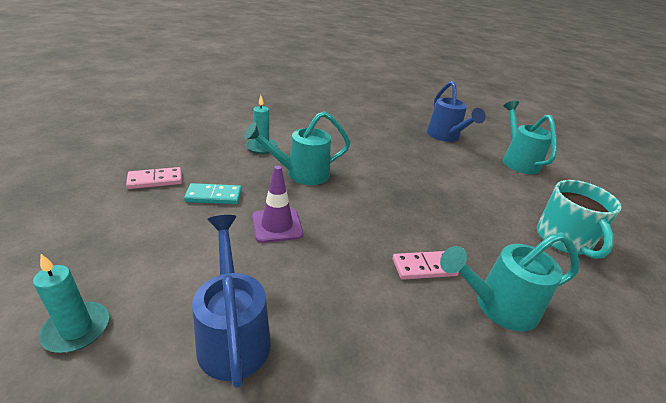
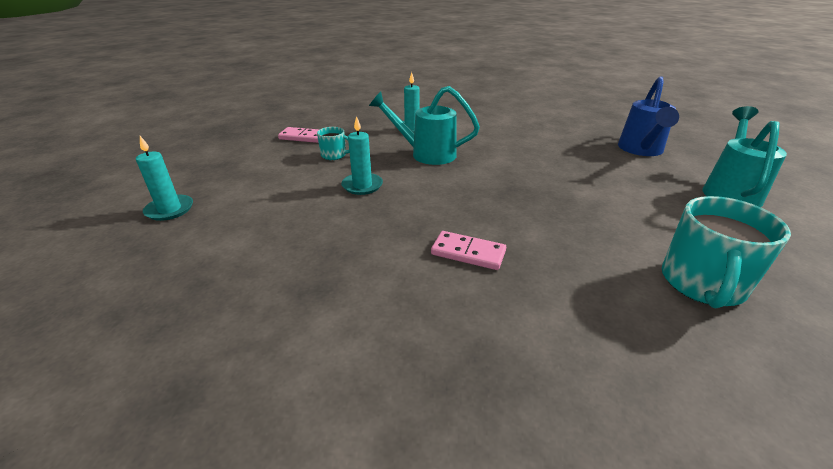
camera: 35 degrees right, 0 degrees up
turquoise domino [184,183,242,204] -> turquoise mug [317,127,349,160]
blue watering can [192,215,271,388] -> none
purple traffic cone [252,165,303,243] -> turquoise candle [341,116,383,195]
turquoise watering can [440,232,580,332] -> none

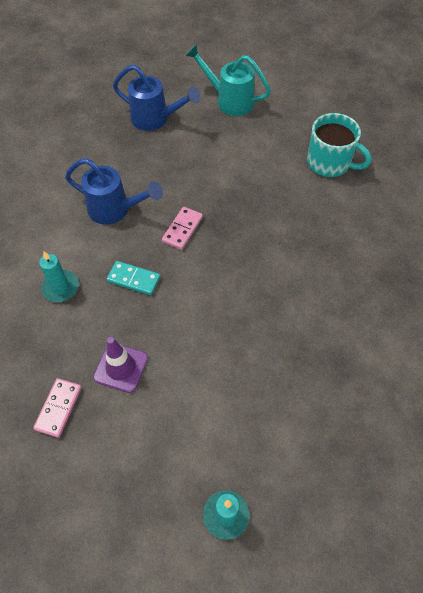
camera: 85 degrees left, 25 degrees up
turquoise mug [317,127,349,160] -> purple traffic cone [93,337,148,393]
turquoise candle [341,116,383,195] -> none
turquoise watering can [369,86,480,165] -> turquoise domino [107,261,160,295]
pink domino [431,231,506,270] -> pink domino moved to [162,207,203,250]
none -> blue watering can [65,158,163,225]

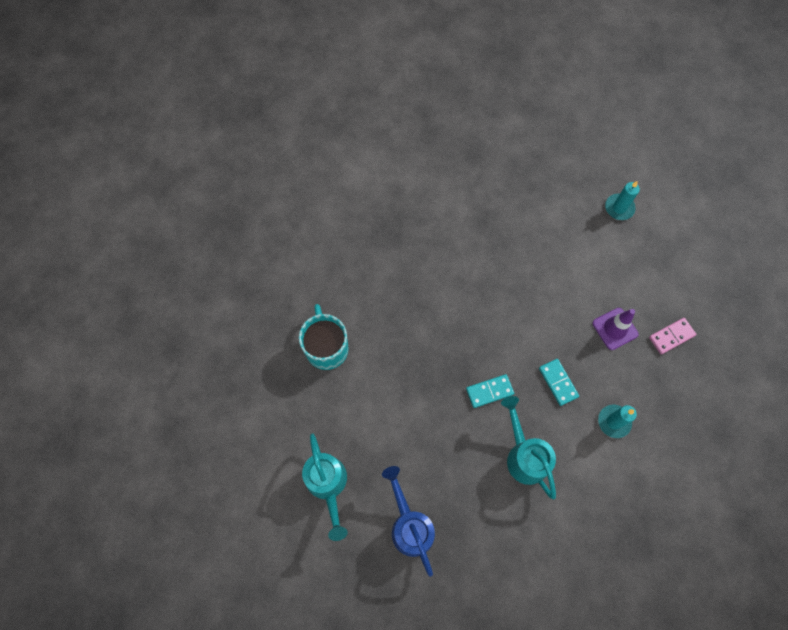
camera: 135 degrees left, 10 degrees up
blue watering can [65,158,163,225] -> turquoise watering can [501,396,556,499]
pink domino [162,207,203,250] -> turquoise domino [466,374,514,408]

